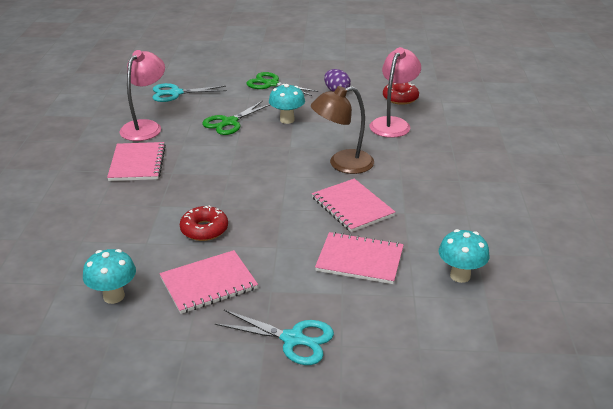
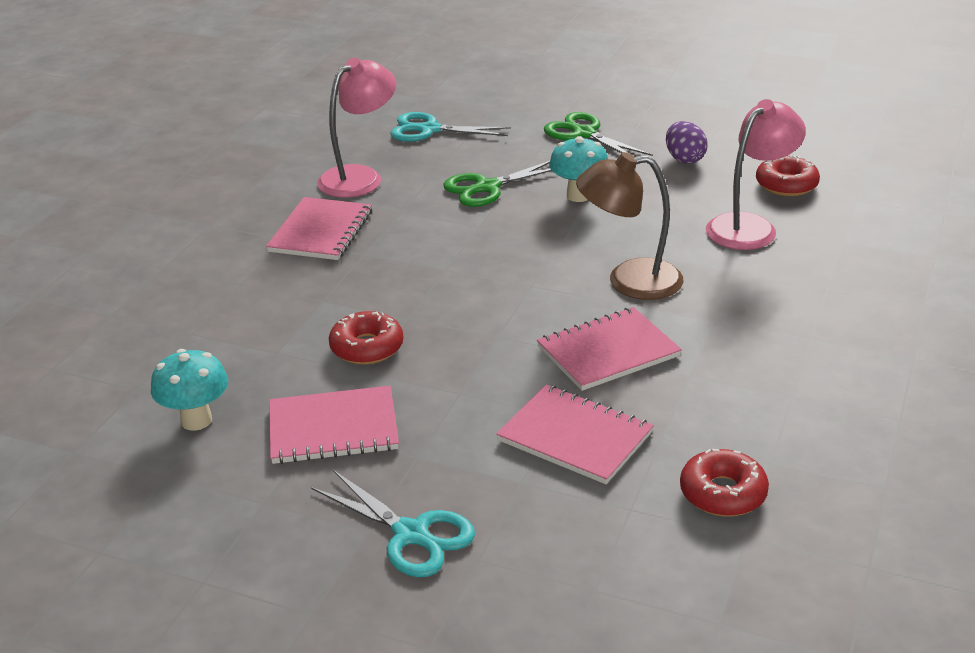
camera: 20 degrees right, 0 degrees up
pink notebook [312,179,395,232] -> pink notebook turned 75 degrees clockwise [537,307,682,391]
turquoise mushroom [439,229,489,283] -> red donut [680,449,769,517]

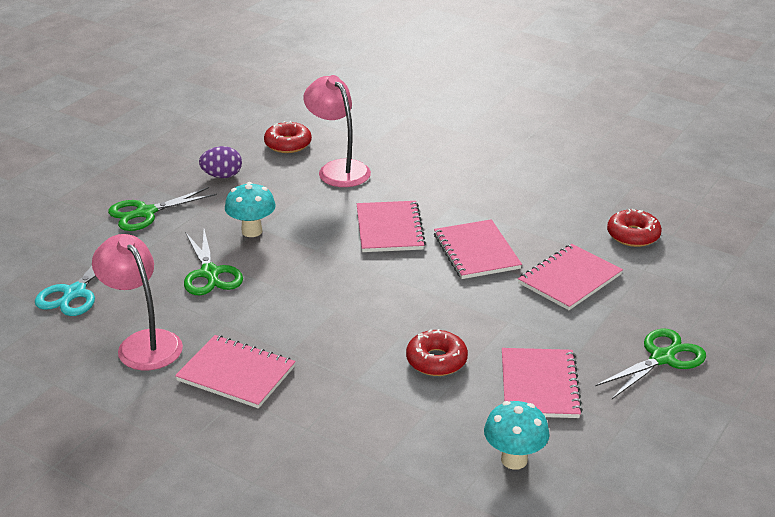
camera: 80 degrees left, 0 degrees up
turquoise scissors [311,470,475,577] -> green scissors [595,329,706,399]
brown lamp [576,152,683,300] -> pink notebook [357,201,426,252]

